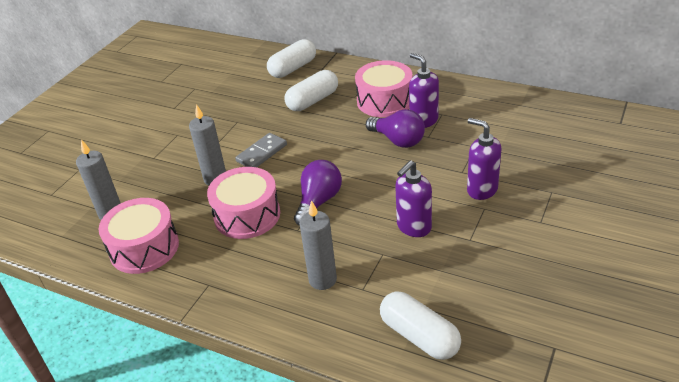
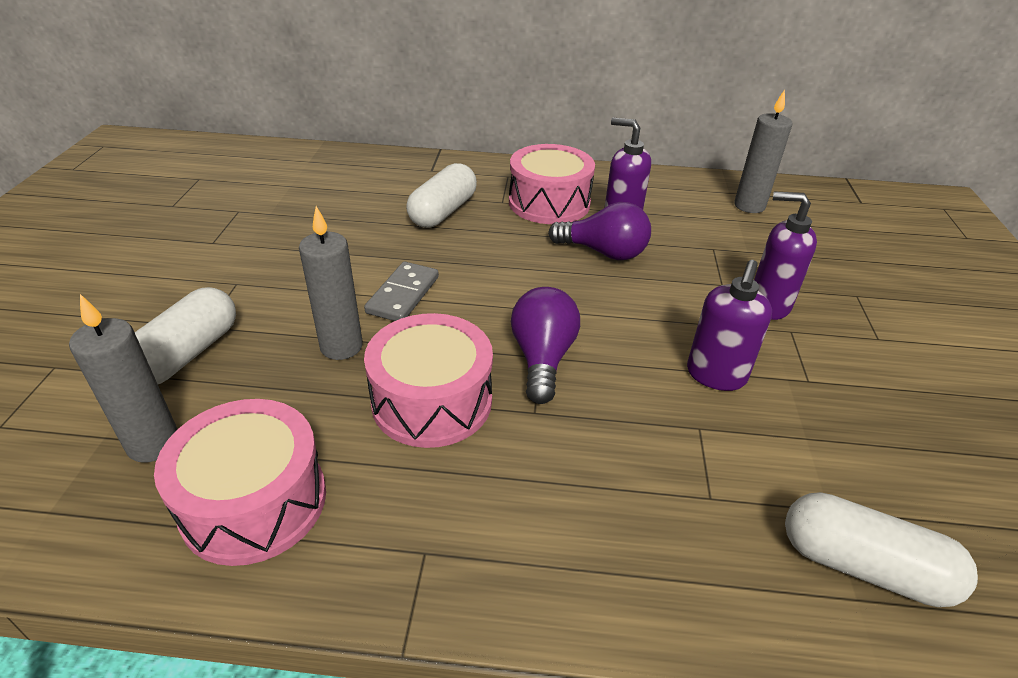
camera: 25 degrees left, 0 degrees up
white capsule [267,39,316,78] -> white capsule moved to [135,287,236,384]
grey candle [299,200,337,290] -> grey candle moved to [734,90,793,213]

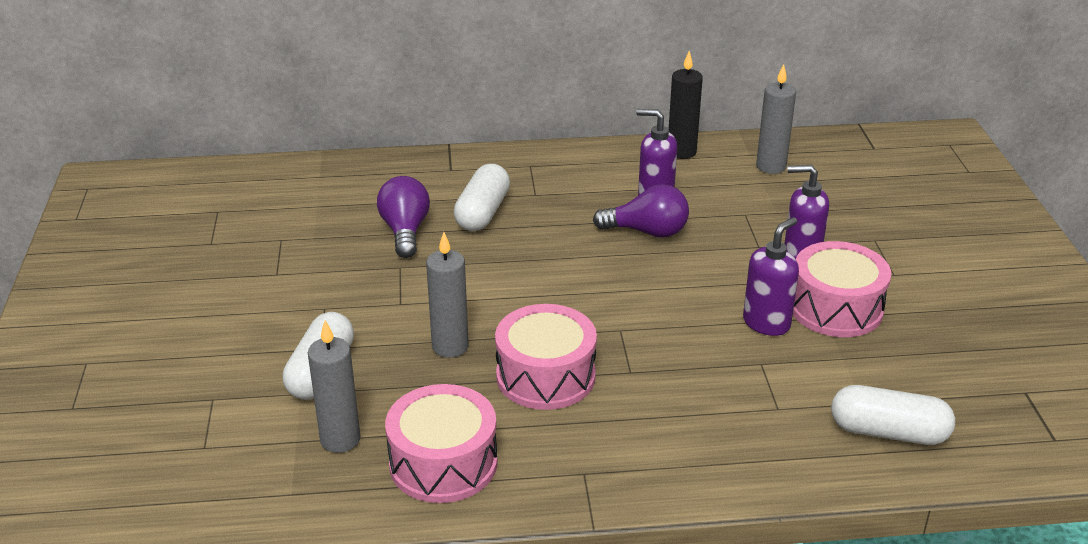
camera: 10 degrees left, 5 degrees down
grey domino [364,262,439,321] -> none
pink drum [509,144,595,224] -> pink drum moved to [793,241,891,337]
purple light bulb [511,287,580,404] -> purple light bulb moved to [377,176,430,258]
purple soap dispenser [687,260,772,391] -> purple soap dispenser turned 150 degrees counterclockwise [743,217,799,336]
none -> black candle [669,51,703,159]

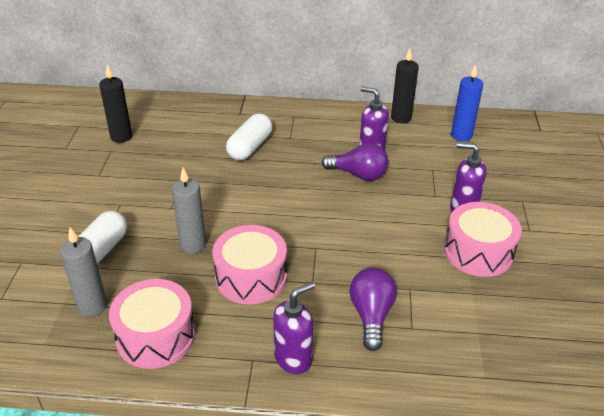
camera: 10 degrees right, 5 degrees up
purple light bulb [377,176,430,258] -> purple light bulb moved to [350,268,397,351]
purple soap dispenser [743,217,799,336] -> purple soap dispenser moved to [273,282,315,374]
grey candle [756,64,796,174] -> blue candle [451,64,483,142]
white capsule [831,385,955,445] -> none
none -> black candle [99,65,132,143]

